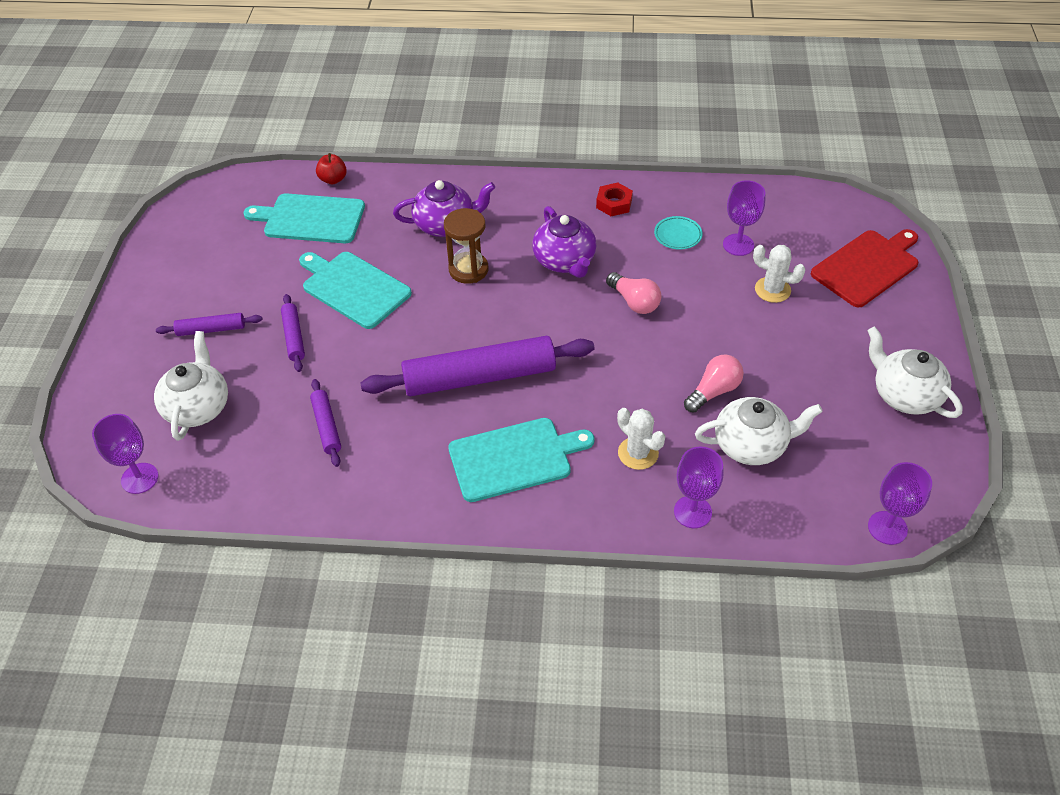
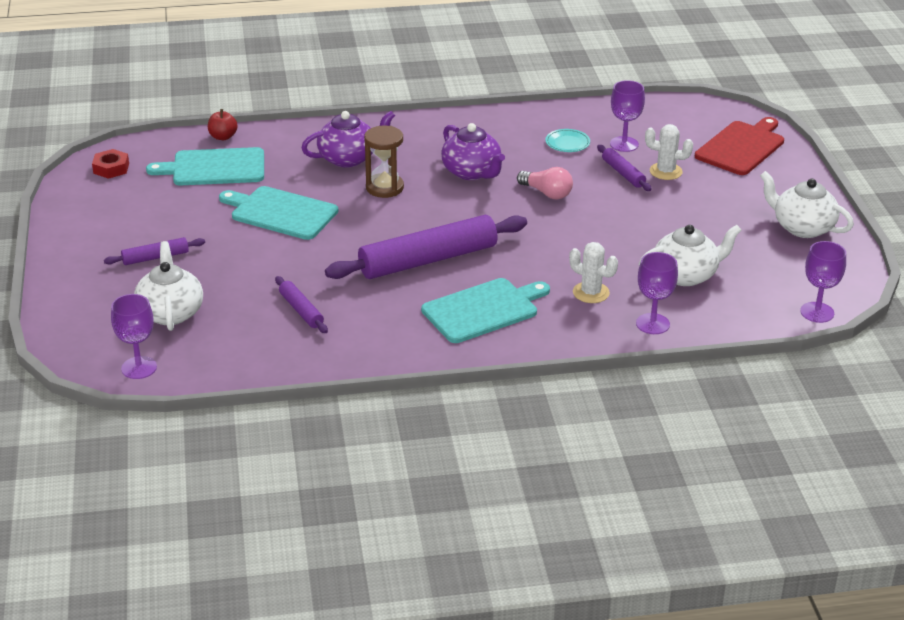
camera: 15 degrees left, 15 degrees down
purple rolling pin [281,294,305,372] -> purple rolling pin moved to [597,145,652,191]
red nut [596,182,633,216] -> red nut moved to [92,149,129,179]
pink light bulb [684,354,744,413] -> none

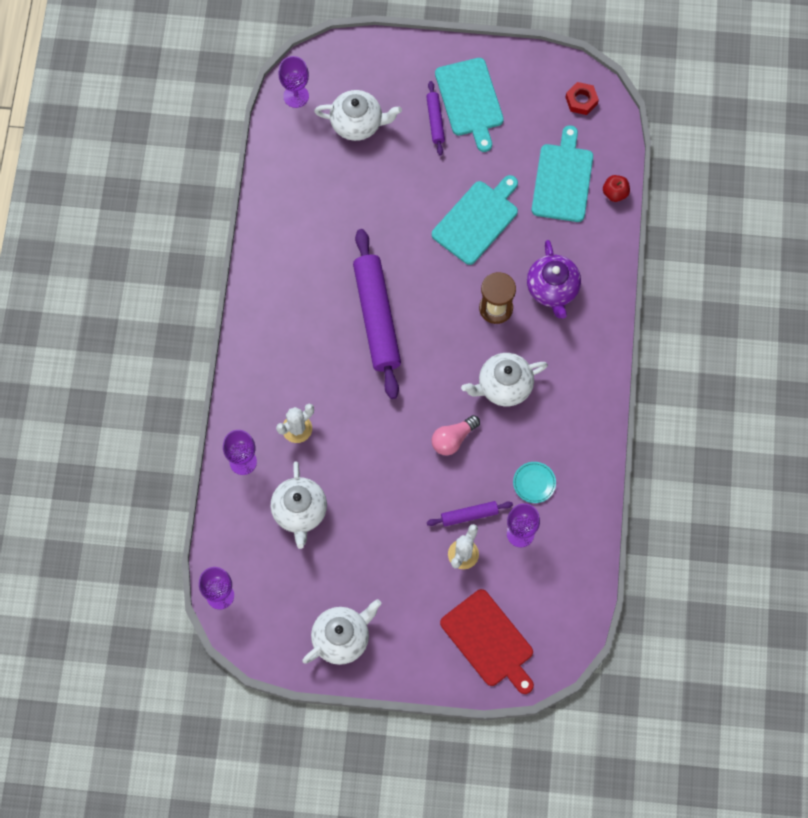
camera: 105 degrees right, 35 degrees up
purple rolling pin [275,276,328,333] -> none
turquoise cutting board [421,278,550,343] -> turquoise cutting board moved to [435,58,504,152]
purple teapot [441,123,505,180] -> white teapot [461,353,548,406]

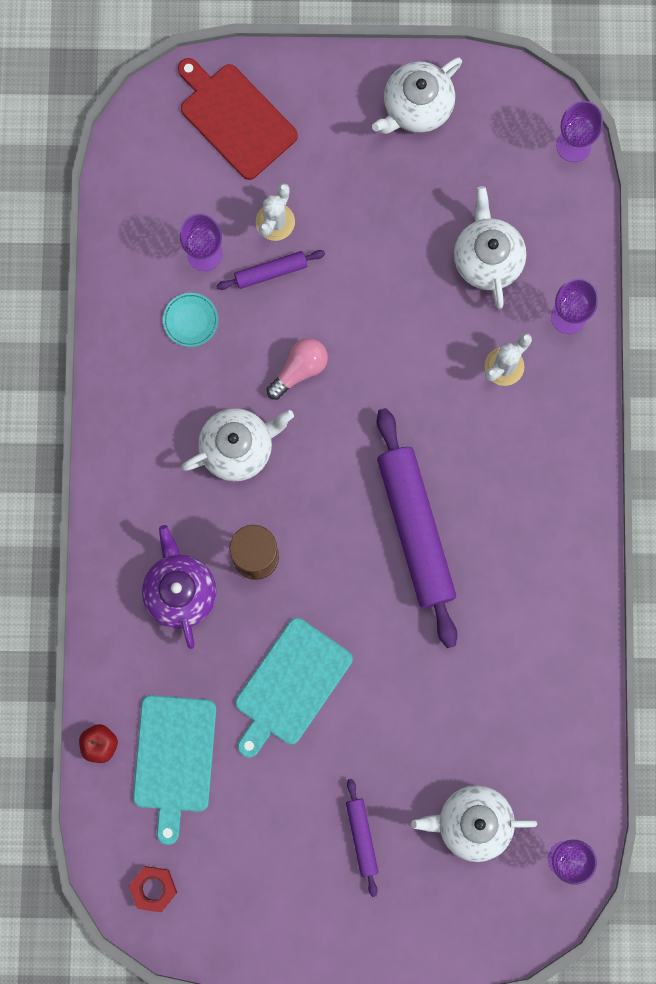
camera: 175 degrees right, 10 degrees up
turquoise cutting board [435,58,504,152] -> none

